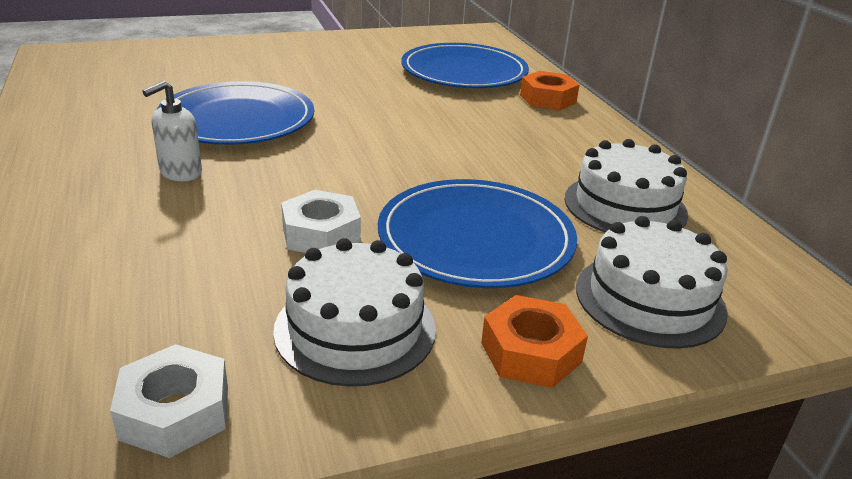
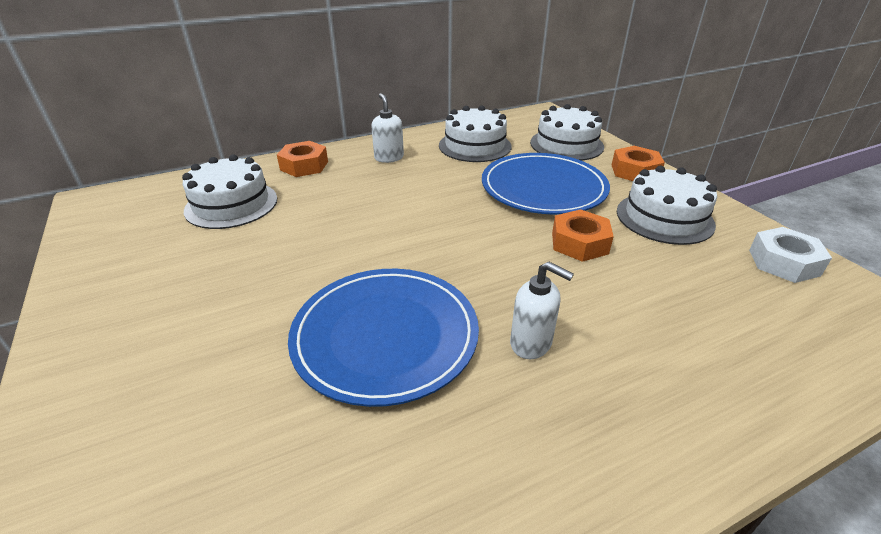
camera: 95 degrees left, 5 degrees up
white nut [281,190,361,253] -> orange nut [552,209,614,262]
blue plate [401,43,529,88] -> white cake [182,154,277,229]
none -> white soap dispenser [371,93,404,163]

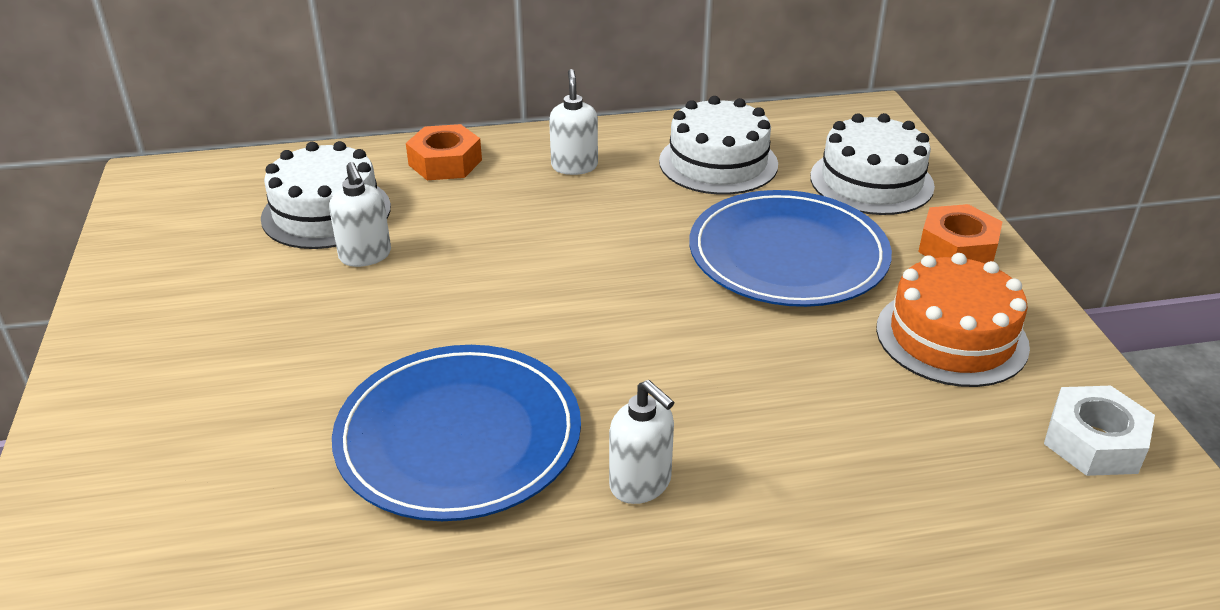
camera: 15 degrees right, 0 degrees up
orange nut [552,209,614,262] -> none
white cake [617,166,717,245] -> orange cake [876,253,1030,387]
none -> white soap dispenser [329,162,391,267]

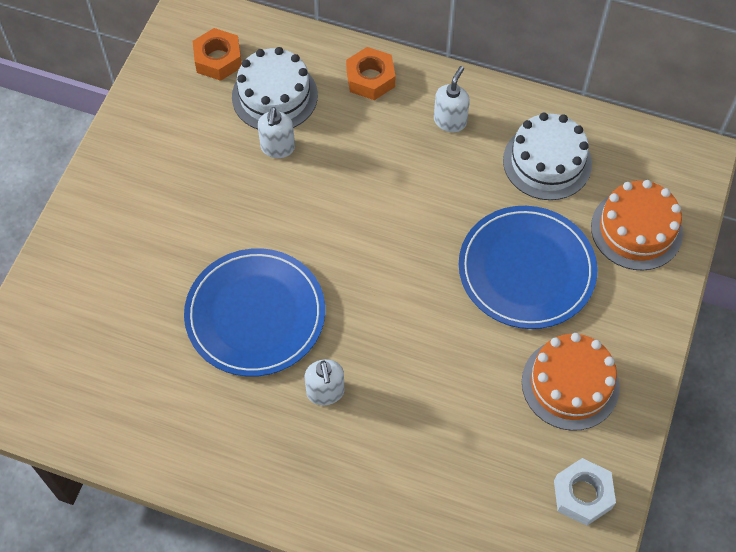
camera: 30 degrees right, 25 degrees up
white cake [810,113,935,215] -> orange cake [591,180,683,271]
orange nut [918,204,1002,264] -> orange nut moved to [193,28,242,81]

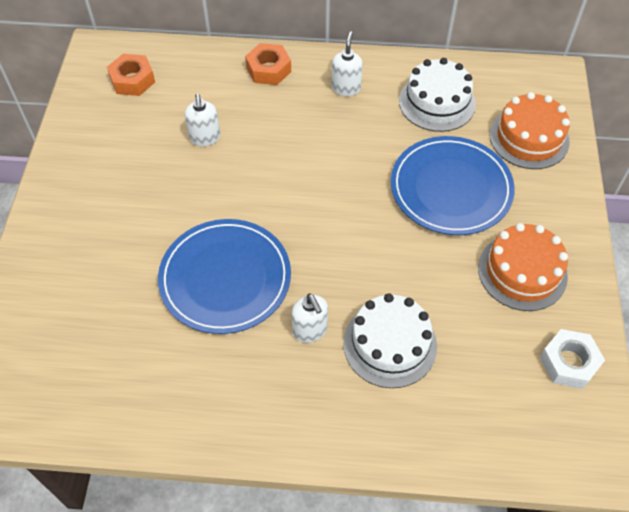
camera: 15 degrees left, 5 degrees down
white cake [232,47,318,129] -> white cake moved to [343,293,437,388]

